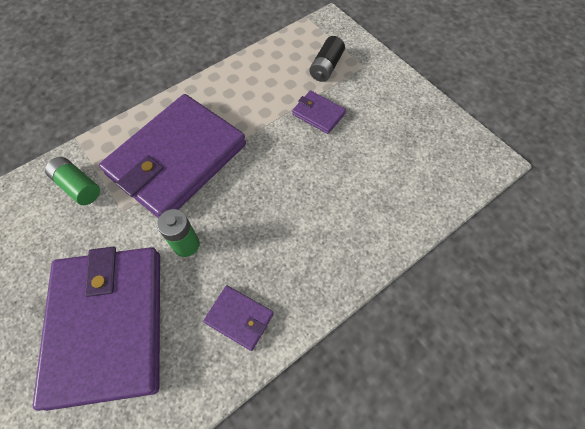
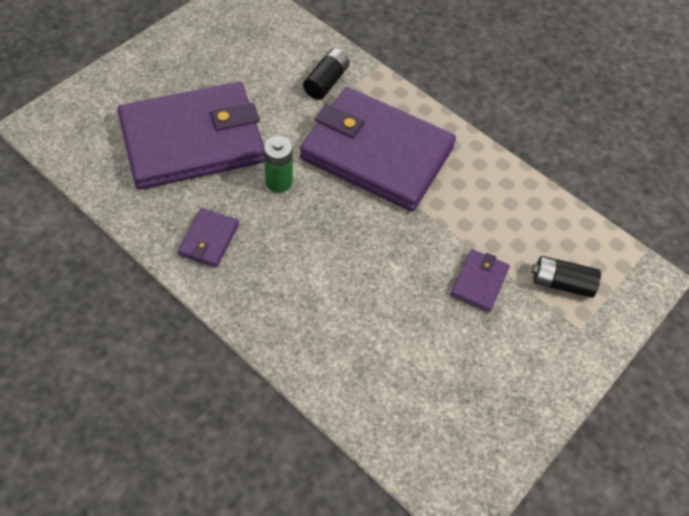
camera: 75 degrees right, 5 degrees down
green battery [45,157,100,205] -> black battery [303,48,350,100]

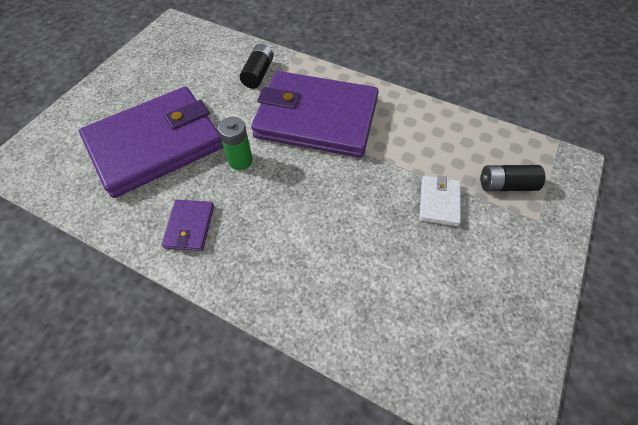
camera: 10 degrees left, 0 degrees up
purple wallet [450,249,510,312] -> white wallet [419,175,461,226]

